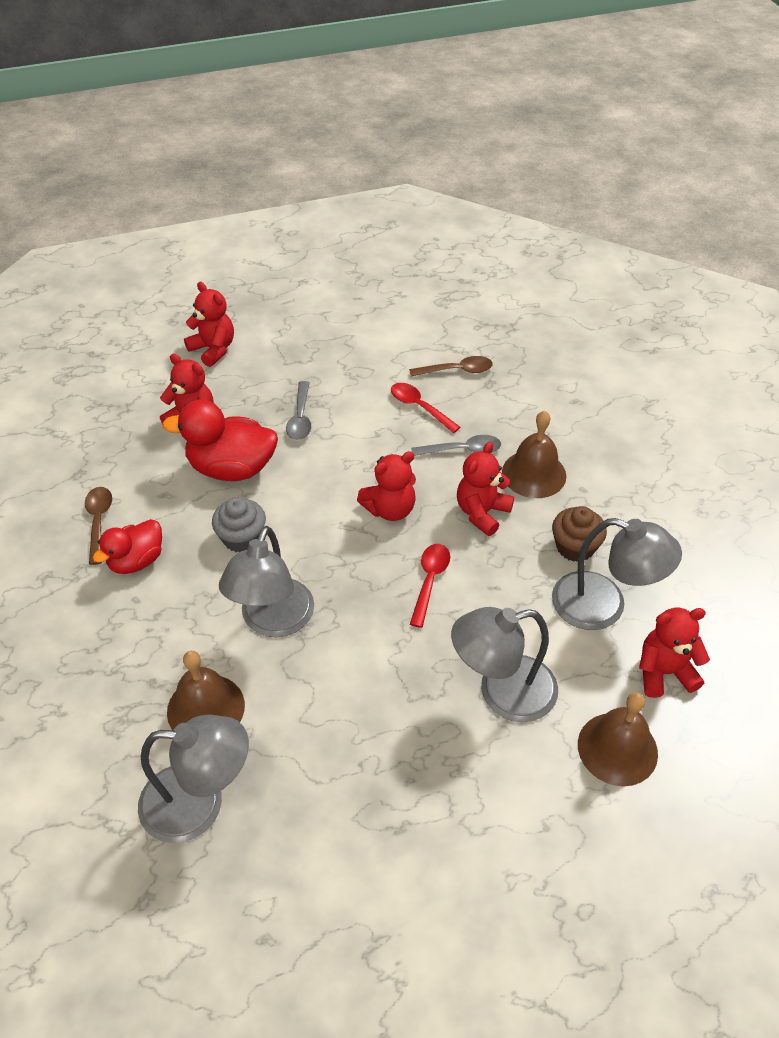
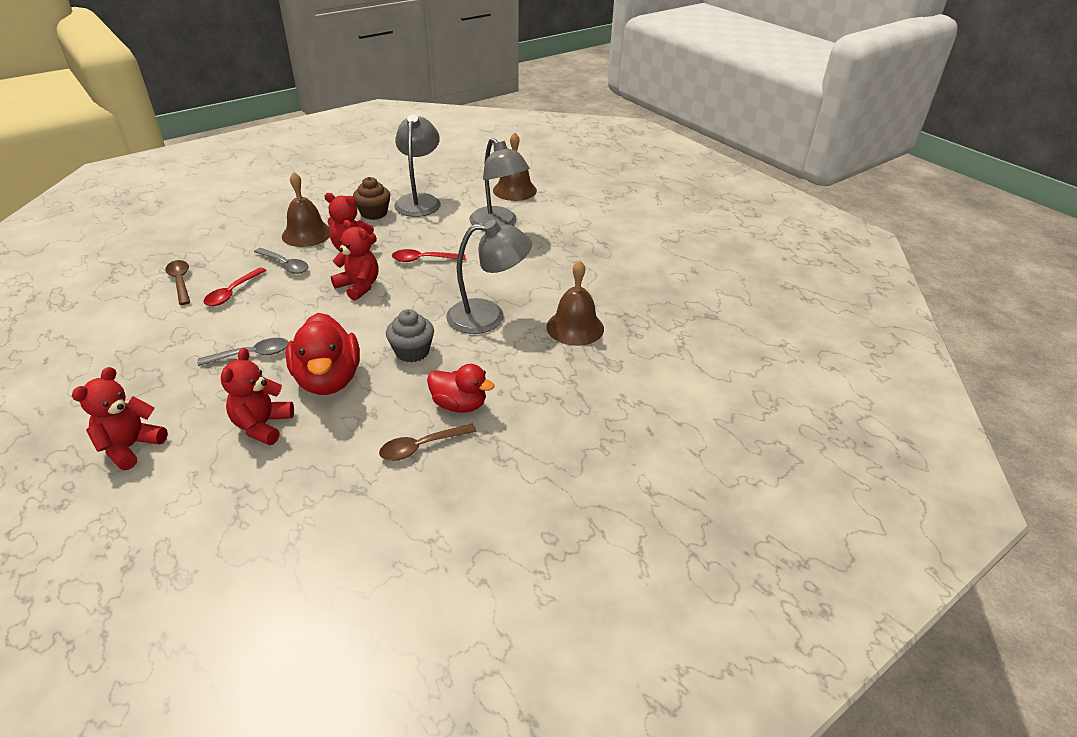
camera: 110 degrees left, 10 degrees down
grey lamp [138,715,249,843] -> none
grey spoon [411,435,501,456] -> grey spoon turned 150 degrees clockwise [254,248,308,274]
red teddy bear [639,608,710,698] -> none

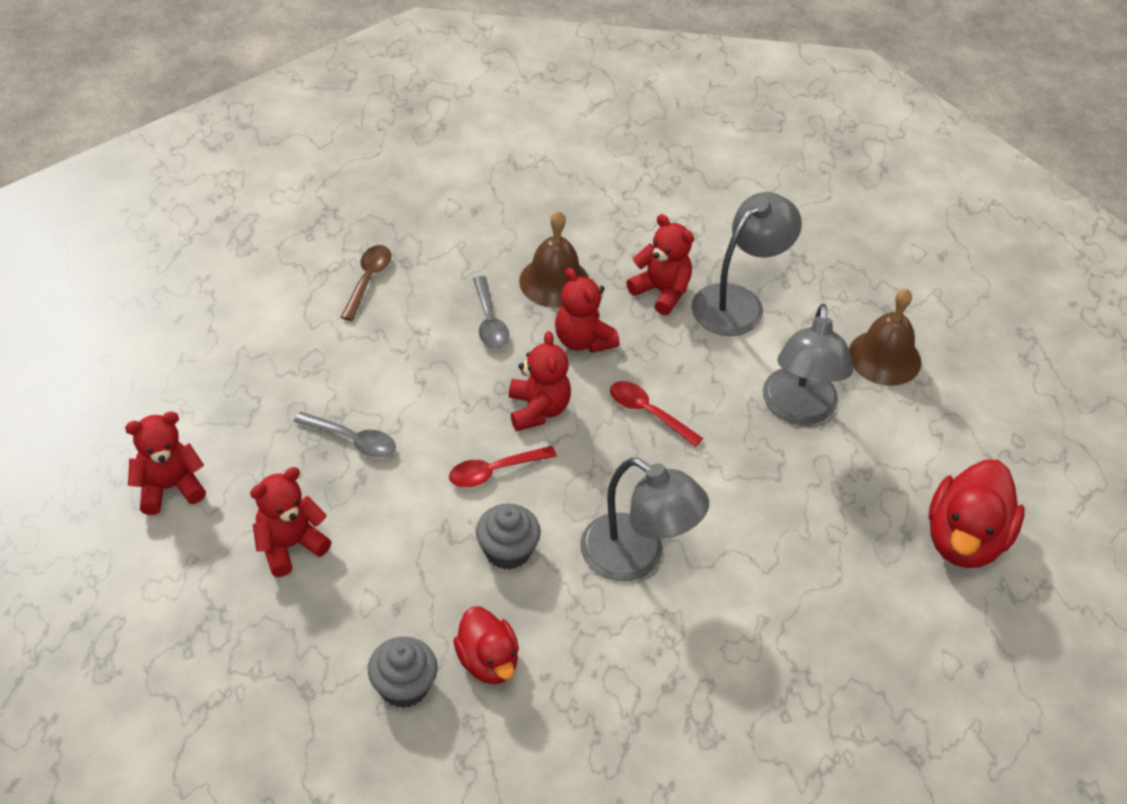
camera: 40 degrees right, 10 degrees up
red spoon [203,267,267,306] -> red spoon moved to [449,446,557,487]
red duck [286,313,360,395] -> red duck moved to [929,459,1025,568]
brown cupcake [353,177,390,220] -> red teddy bear [626,214,694,316]
brown spoon [379,423,477,461] -> grey cupcake [368,637,438,708]
brown bell [547,260,604,346] -> none

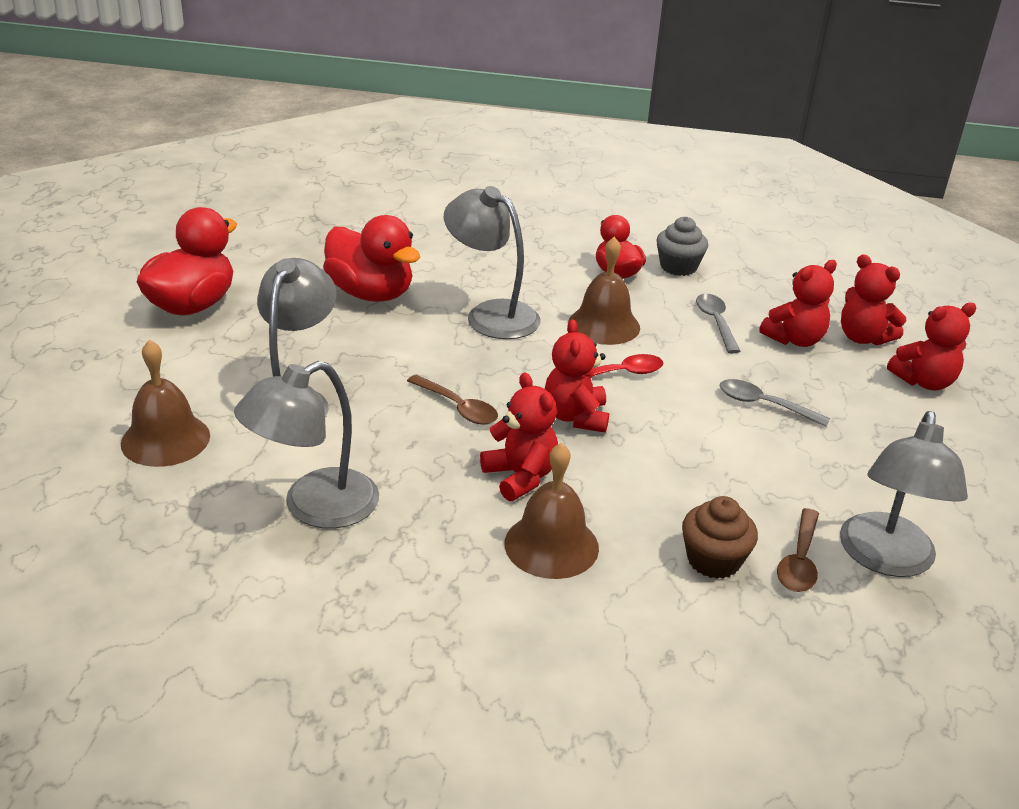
camera: 175 degrees left, 15 degrees down
grey spoon [473,276,509,349] -> grey spoon moved to [696,294,740,353]
grey cupcake [476,504,541,570] -> brown bell [568,237,640,345]
red spoon [610,381,703,447] -> brown spoon [407,375,498,425]
red teddy bear [626,214,694,316] -> red teddy bear moved to [841,254,906,345]
none -> red duck [323,215,420,302]
none -> brown cupcake [682,496,758,579]
none -> grey lamp [840,411,968,577]

